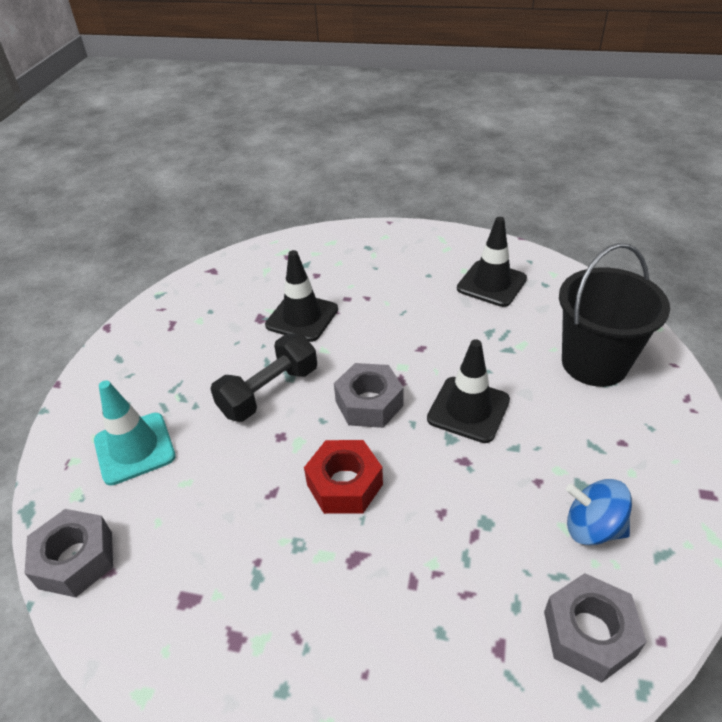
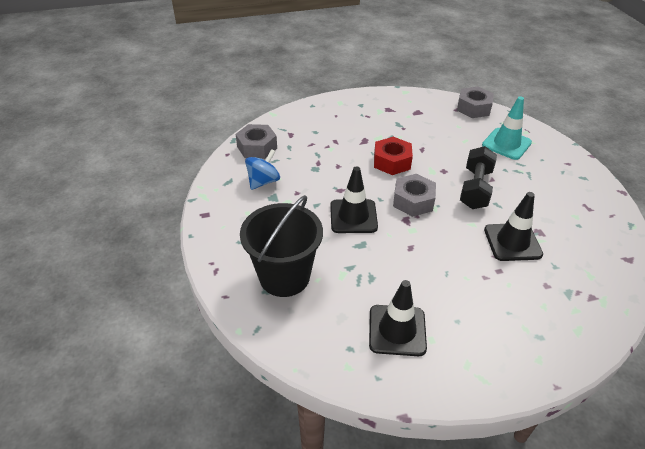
camera: 150 degrees right, 0 degrees up
blue spinning top [566,479,632,546] -> blue spinning top turned 45 degrees counterclockwise [245,149,280,190]

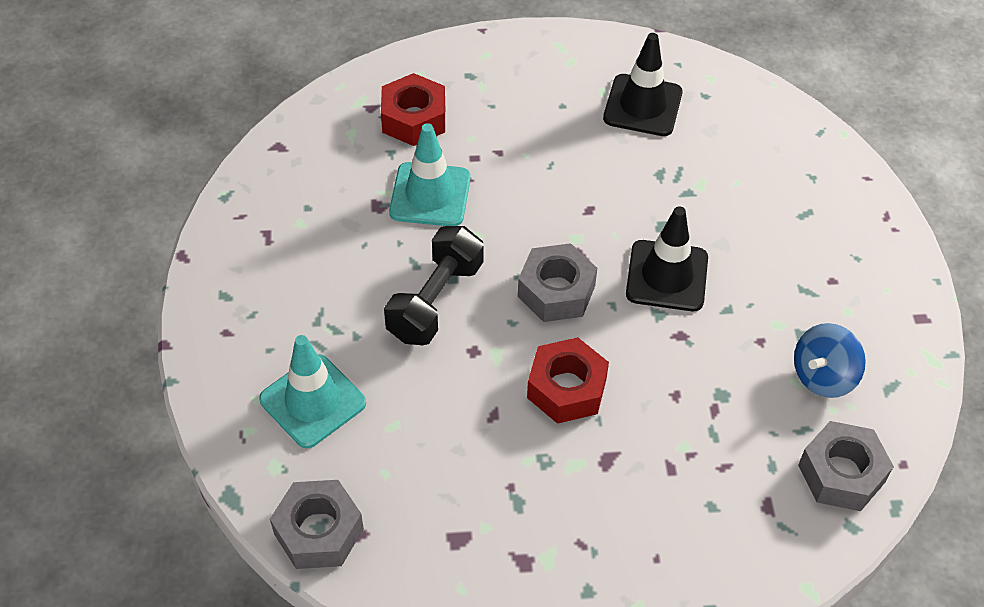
camera: 170 degrees left, 10 degrees up
black bucket [240,195,323,297] -> none
black traffic cone [484,192,543,261] -> turquoise traffic cone [389,123,471,226]
none -> red nut [381,73,445,146]

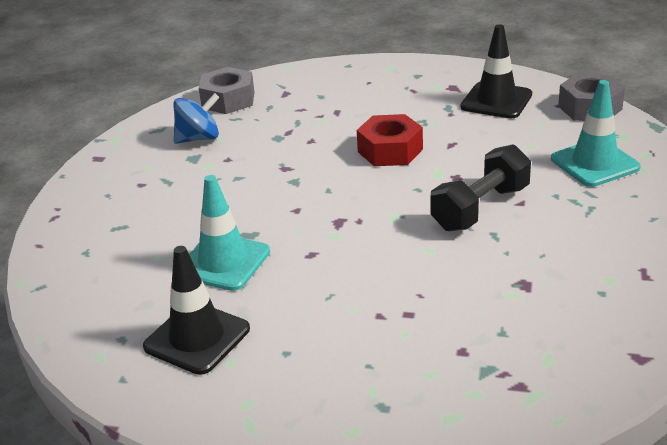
camera: 160 degrees left, 20 degrees down
red nut [381,73,445,146] -> none
turquoise traffic cone [389,123,471,226] -> turquoise traffic cone moved to [189,175,270,291]
grey nut [518,243,597,322] -> none
black traffic cone [626,206,708,311] -> black traffic cone moved to [461,24,532,119]

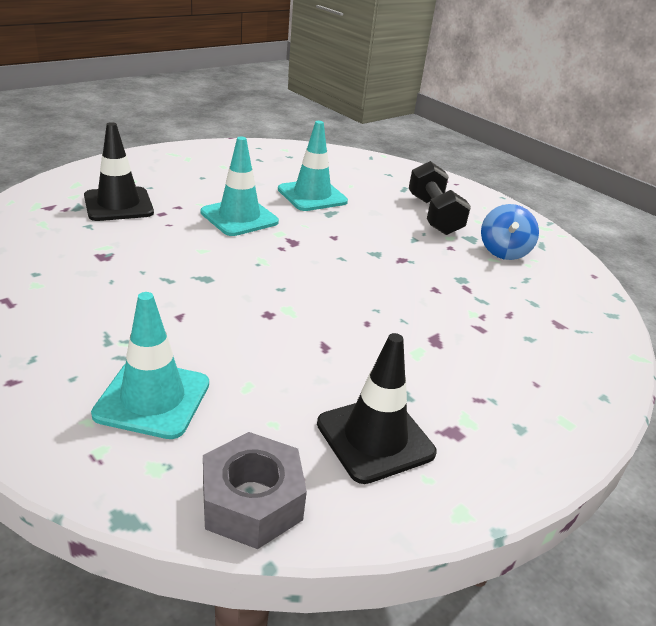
camera: 120 degrees right, 0 degrees up
black traffic cone [143,246,250,375] -> black traffic cone moved to [84,122,154,221]
grey nut [199,67,254,114] -> none
red nut [357,114,423,166] -> none
black dumbbell [430,144,531,231] -> black dumbbell moved to [409,161,471,235]
none -> turquoise traffic cone [201,137,279,236]

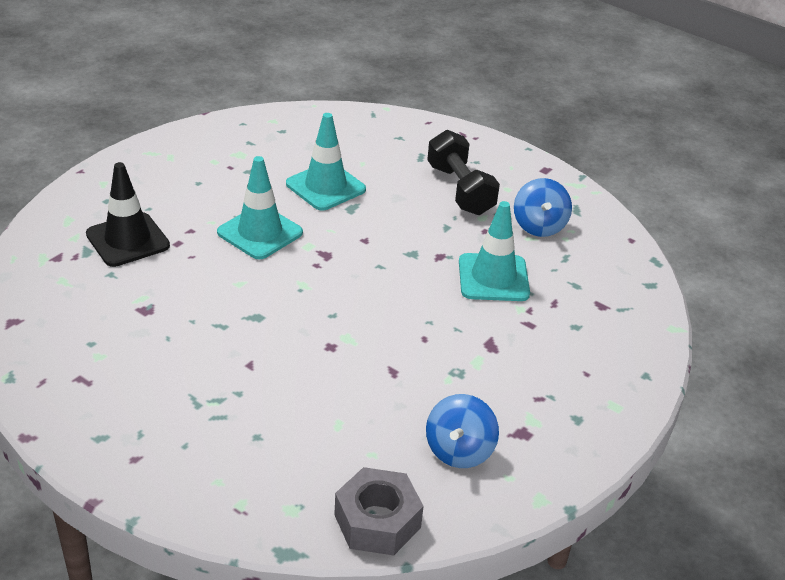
camera: 10 degrees left, 5 degrees up
turquoise traffic cone [91,292,209,439] -> turquoise traffic cone moved to [459,201,530,301]
black traffic cone [317,333,436,484] -> blue spinning top [426,394,499,468]

